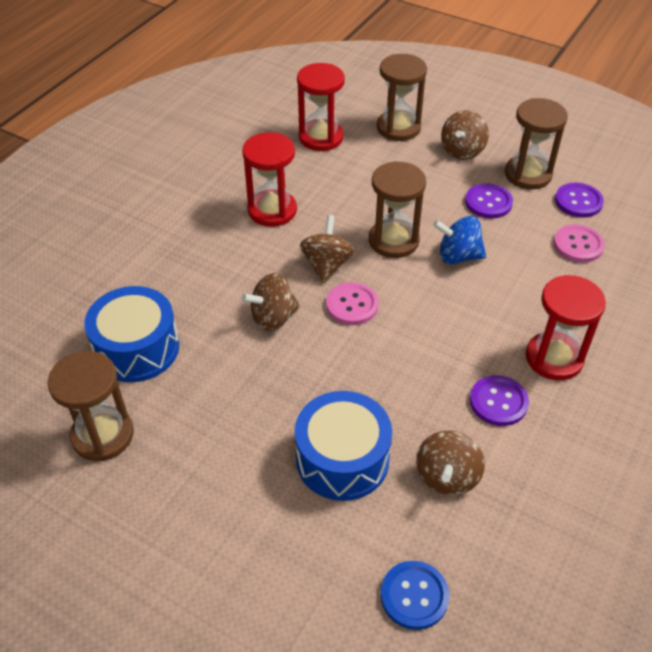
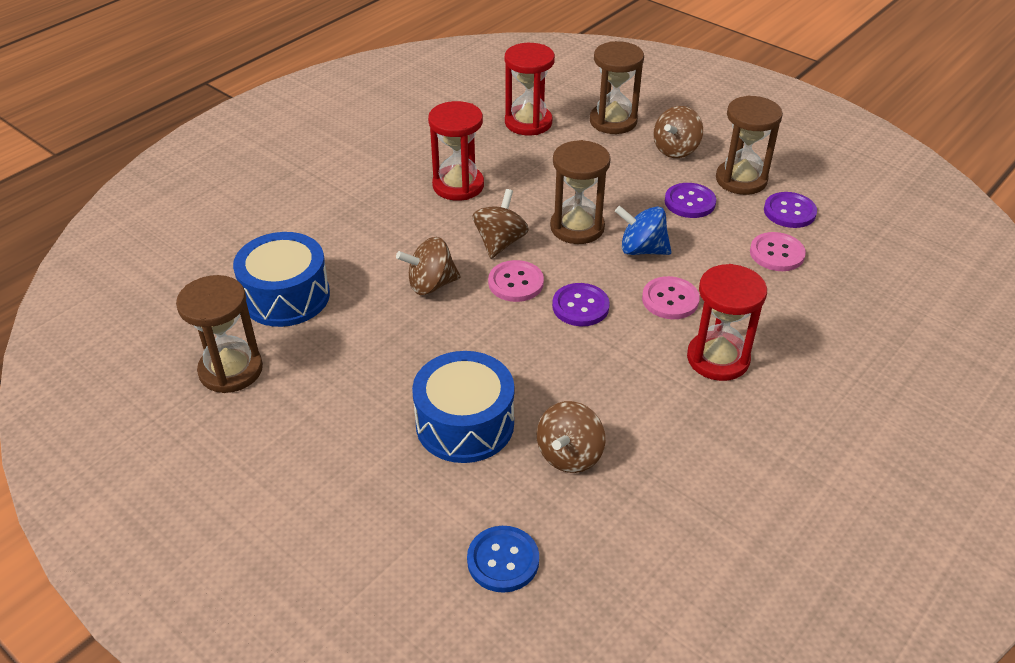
camera: 10 degrees right, 5 degrees down
purple button [470,375,529,426] -> purple button moved to [552,283,610,326]
none -> pink button [642,276,700,319]

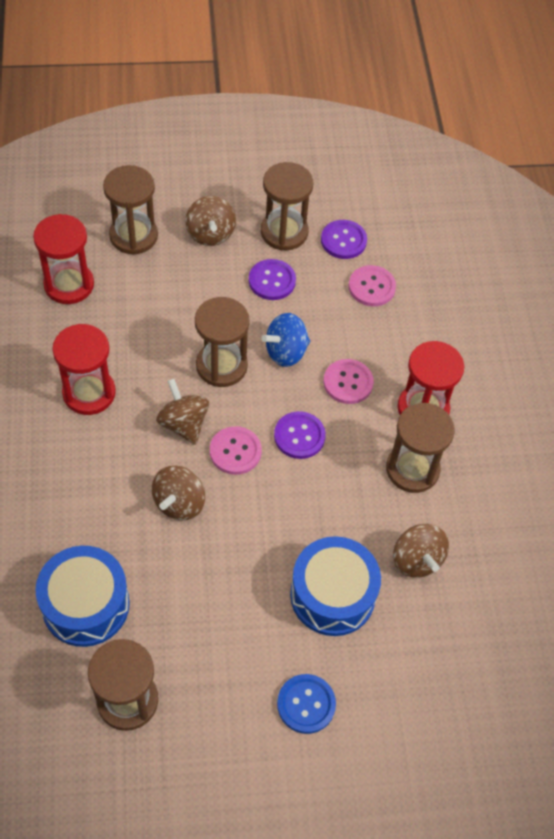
camera: 50 degrees left, 15 degrees up
blue button [467,526,539,593] -> blue button moved to [277,674,336,734]
none -> brown hourglass [386,403,455,493]

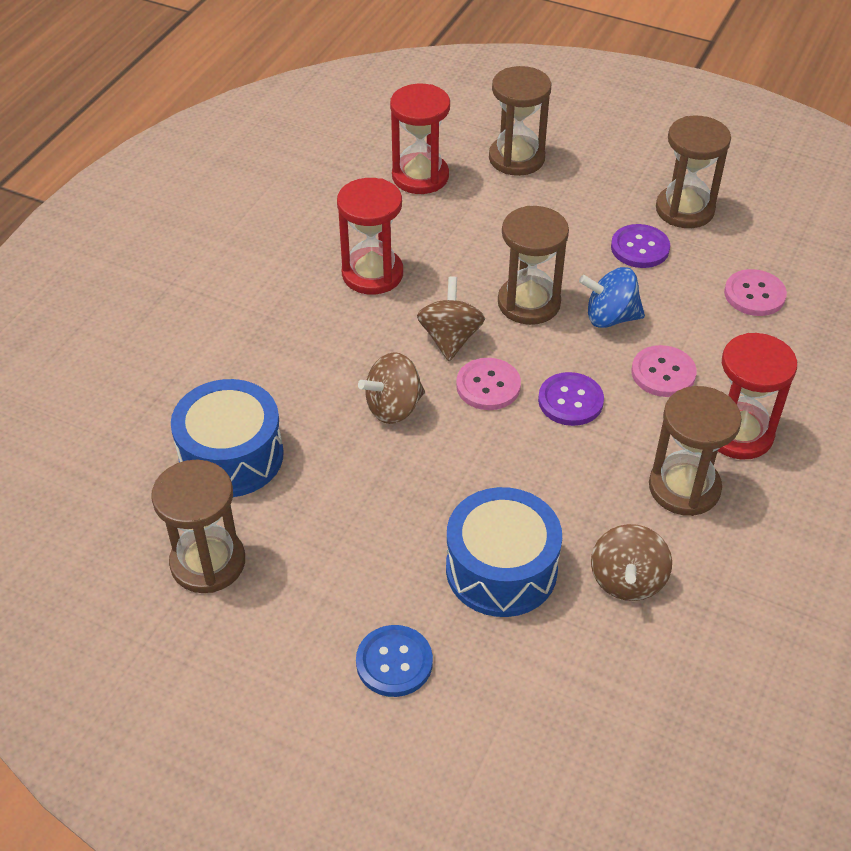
camera: 35 degrees right, 10 degrees down
brown spinning top [186,196,236,246] -> none
purple button [321,220,367,259] -> none

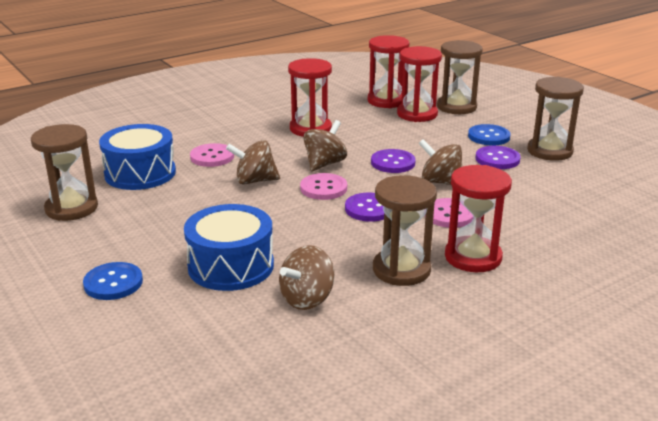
camera: 30 degrees right, 20 degrees down
brown hourglass [498,206,569,325] -> purple button [371,149,416,173]
blue spinning top [579,267,645,328] -> brown spinning top [418,139,462,185]
pink button [724,269,787,316] -> pink button moved to [190,143,234,167]
none -> red hourglass [397,46,442,122]
none -> blue button [468,124,511,145]

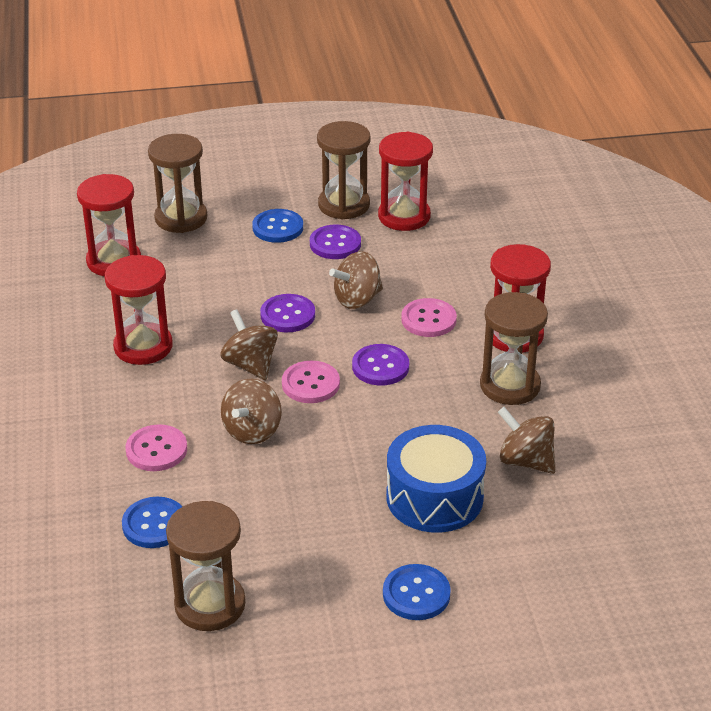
camera: 65 degrees left, 10 degrees up
blue drum [99,124,176,190] -> blue button [122,497,182,548]
brown spinning top [279,245,335,310] -> brown spinning top turned 150 degrees clockwise [498,407,556,474]
red hourglass [397,46,442,122] -> red hourglass moved to [378,132,433,231]

